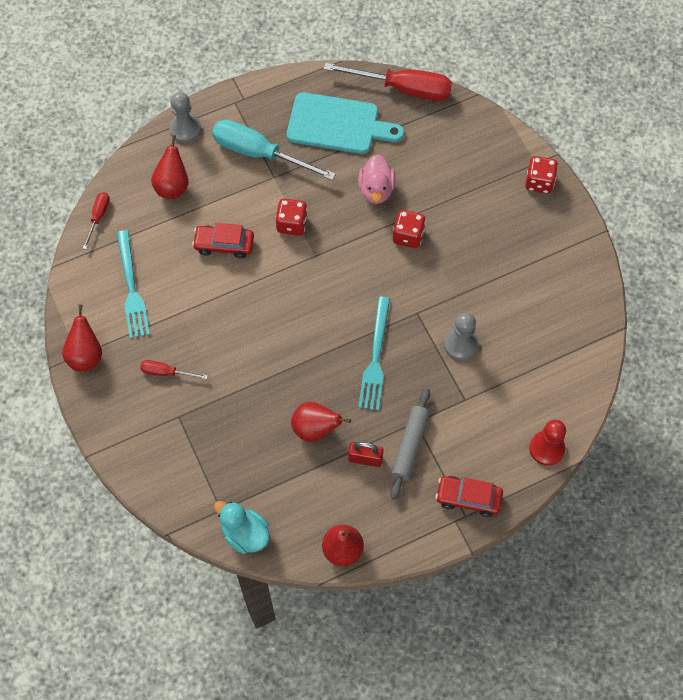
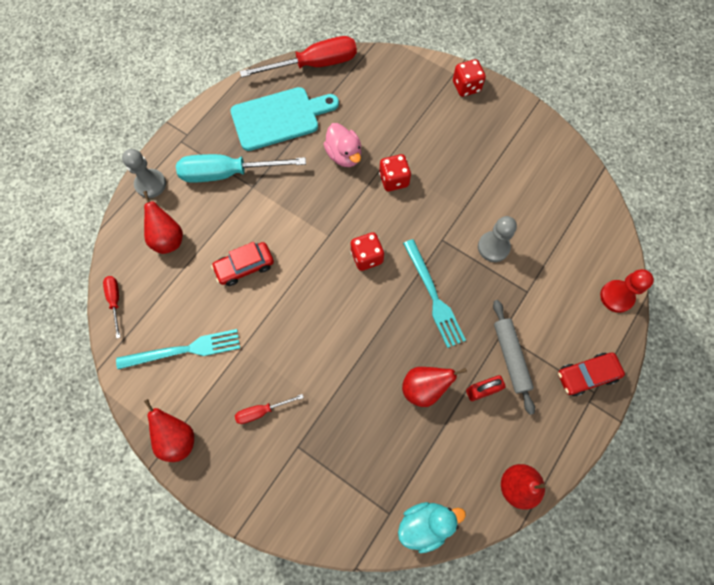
camera: 30 degrees left, 5 degrees up
turquoise fork [116,230,150,339] -> turquoise fork turned 60 degrees counterclockwise [116,329,240,369]
turquoise duck [214,501,270,554] -> turquoise duck turned 150 degrees clockwise [398,502,466,553]
red dice [275,198,308,236] -> red dice moved to [350,232,384,271]

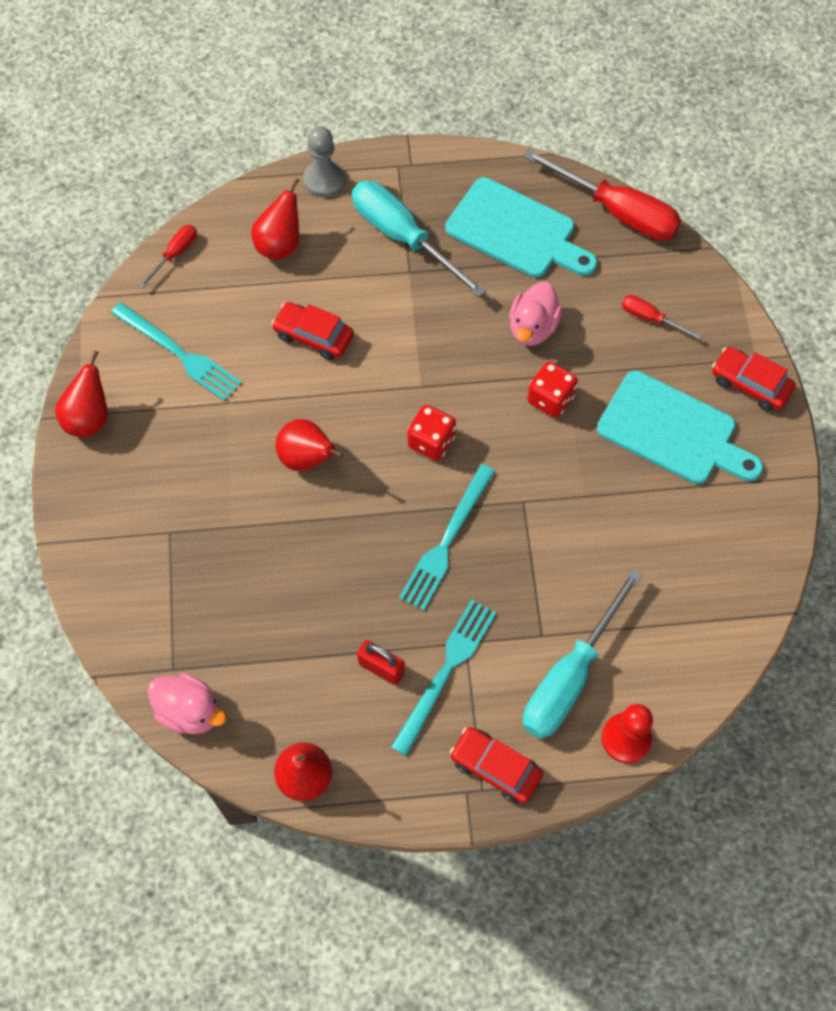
camera: 50 degrees right, 5 degrees down
red screwdriver [235,394,304,424] -> red screwdriver moved to [622,295,702,340]
turquoise duck [398,502,466,553] -> pink duck [147,673,227,734]
red pear [402,367,467,407] -> red pear moved to [275,419,344,471]
red dice [453,59,486,97] -> red car [712,347,796,411]
grey pawn [478,216,517,262] -> none
grey rolling pin [493,300,535,415] -> turquoise fork [391,600,496,756]
none -> turquoise screwdriver [523,568,643,739]
none -> turquoise cutting board [597,371,764,484]

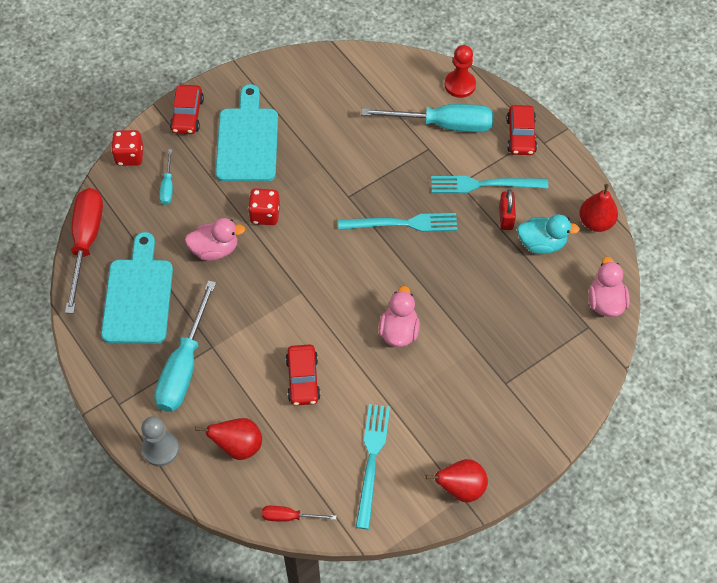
camera: 120 degrees left, 5 degrees down
red pear [275,419,344,471] -> pink duck [379,286,420,347]
red dice [407,405,456,461] -> red dice moved to [111,130,143,166]
red screwdriver [622,295,702,340] -> turquoise screwdriver [159,149,173,205]
none -> turquoise duck [517,214,580,254]

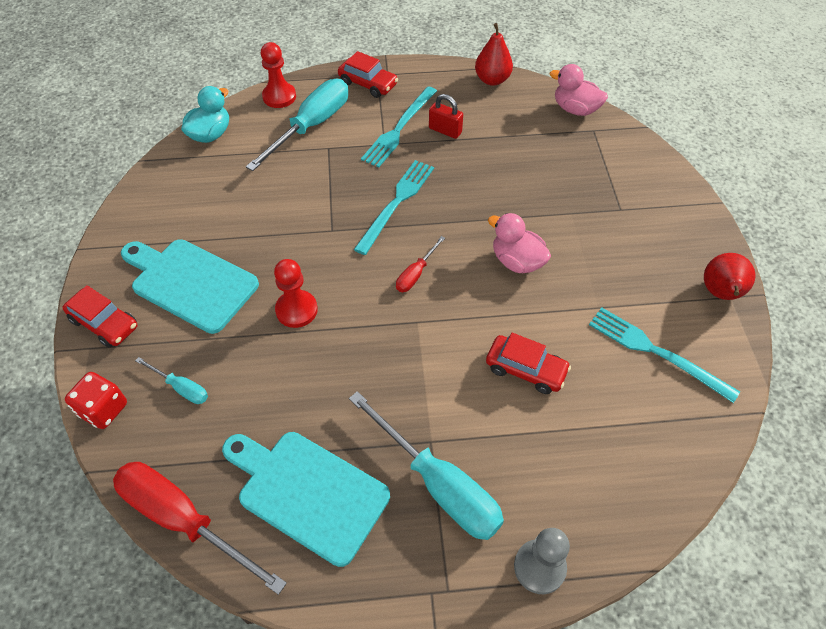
camera: 60 degrees left, 5 degrees down
pink duck [185,218,245,261] -> none
red pear [195,418,262,460] -> none
red dice [248,189,280,225] -> red pawn [274,259,318,328]
red screwdriver [262,506,337,522] -> red screwdriver moved to [396,236,445,292]
turquoise duck [517,214,580,254] -> turquoise duck moved to [181,86,229,143]

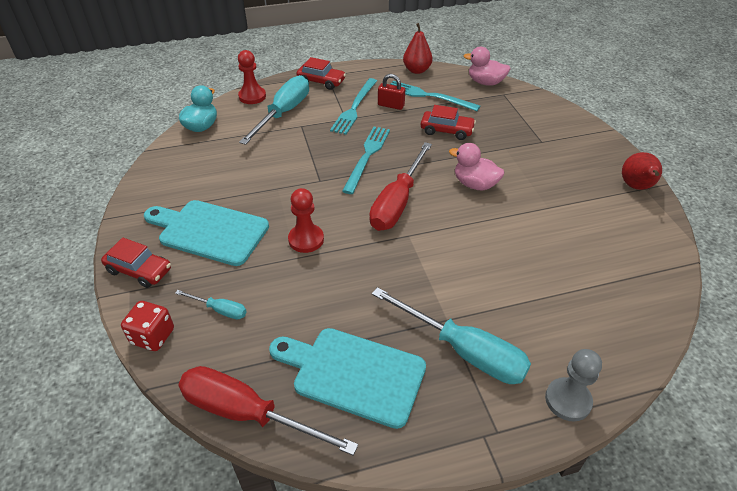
camera: 10 degrees left, 10 degrees down
red screwdriver [396,236,445,292] -> red screwdriver [369,142,432,231], size x2.09
red car [486,333,571,394] -> red car moved to [421,105,476,140]
turquoise fork [589,307,740,403] -> turquoise fork moved to [390,81,480,111]

